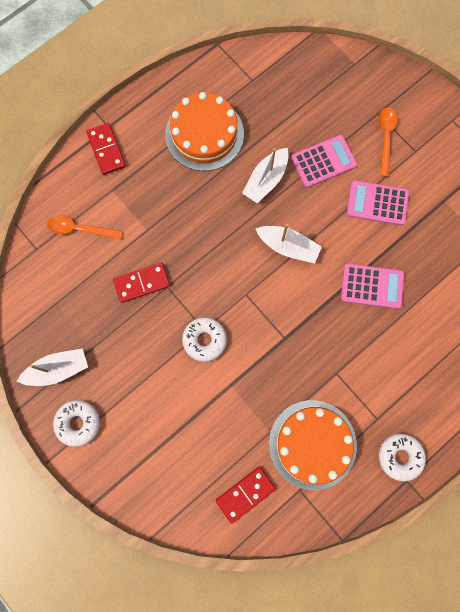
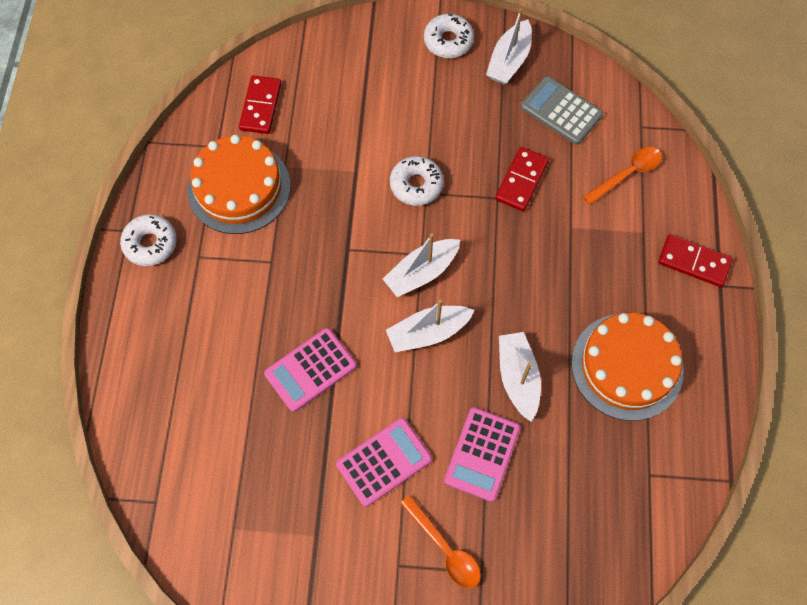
camera: 135 degrees right, 10 degrees down
none -> white boat [383,233,460,297]
none -> grey calculator [521,76,603,145]

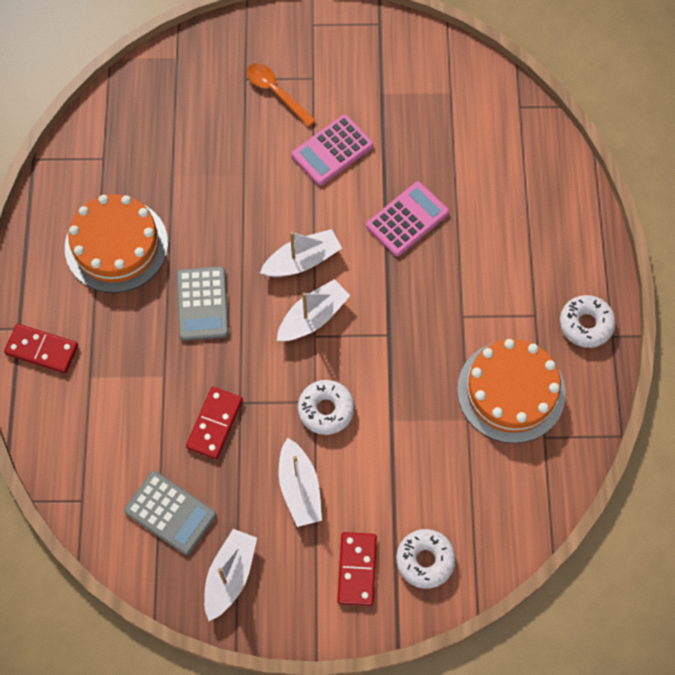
camera: 175 degrees right, 0 degrees up
red domino [239,75,282,134] -> red domino moved to [337,532,377,606]
white donut [424,14,474,58] -> white donut moved to [396,529,456,589]
pink calculator [444,407,520,502] -> none
white boat [499,332,541,422] -> white boat moved to [279,438,322,527]
orange spoon [583,147,662,205] -> none
none -> grey calculator [176,266,229,341]

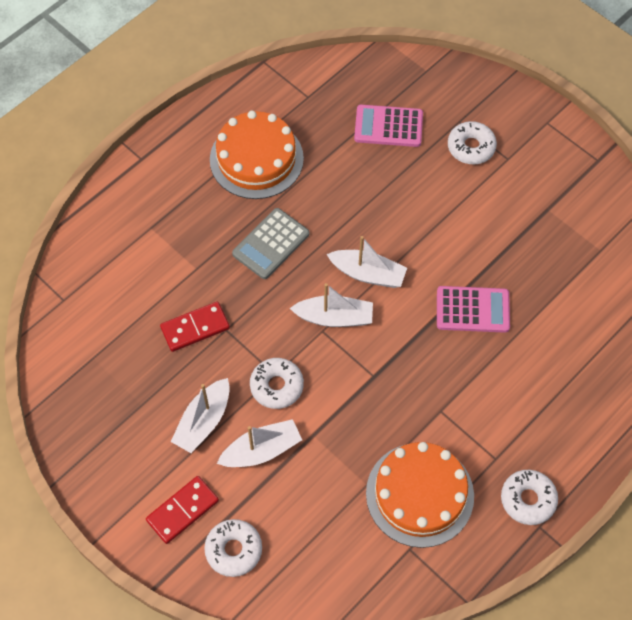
camera: 45 degrees right, 5 degrees down
red domino [4,324,78,373] -> none
grey calculator [124,471,217,555] -> none
white boat [204,529,257,621] -> white boat moved to [217,419,302,467]
orange spoon [247,63,316,127] -> white donut [448,121,497,164]
pink calculator [292,114,373,186] -> pink calculator moved to [354,105,423,147]

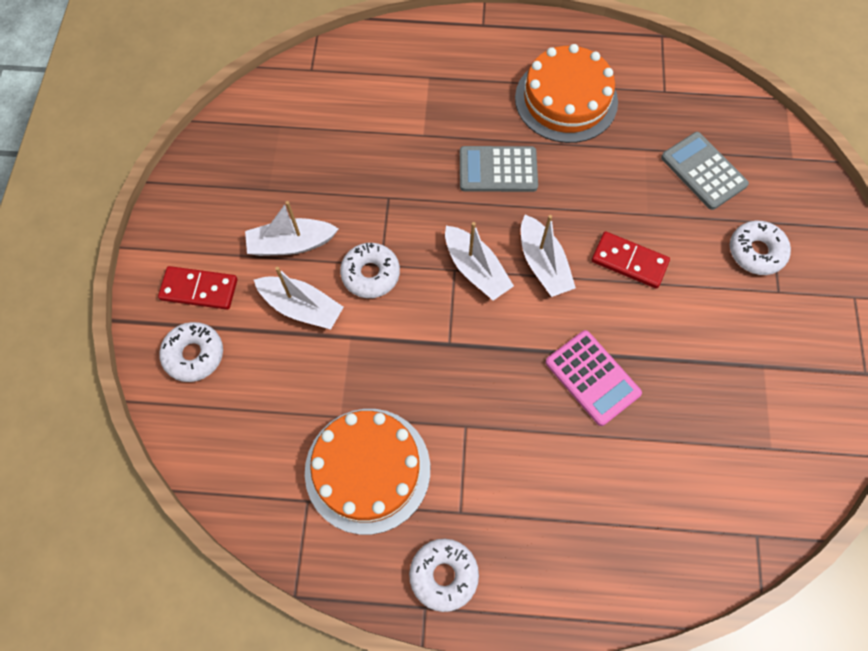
camera: 50 degrees right, 5 degrees up
red domino [160,302,230,352] -> red domino moved to [591,231,670,289]
pink calculator [354,105,423,147] -> grey calculator [661,132,749,210]

